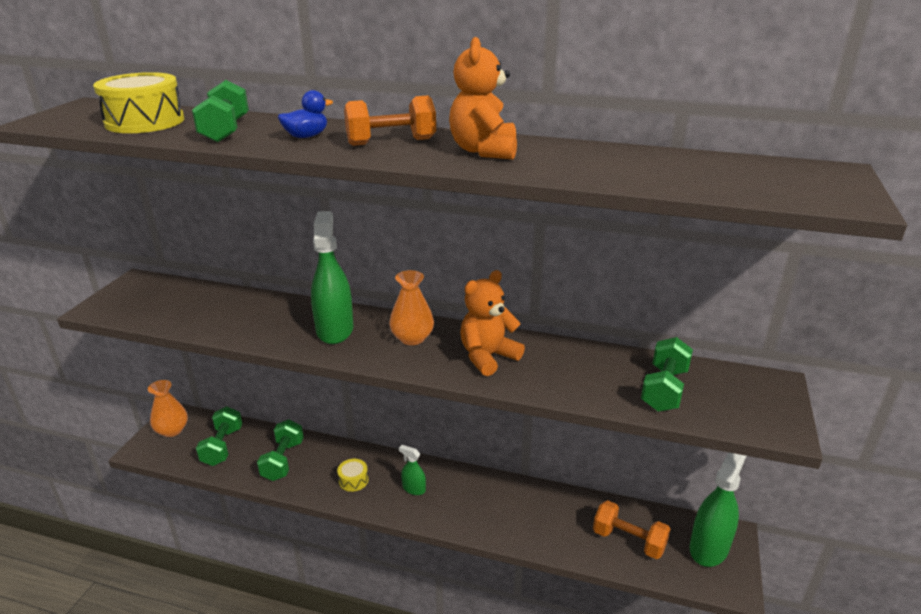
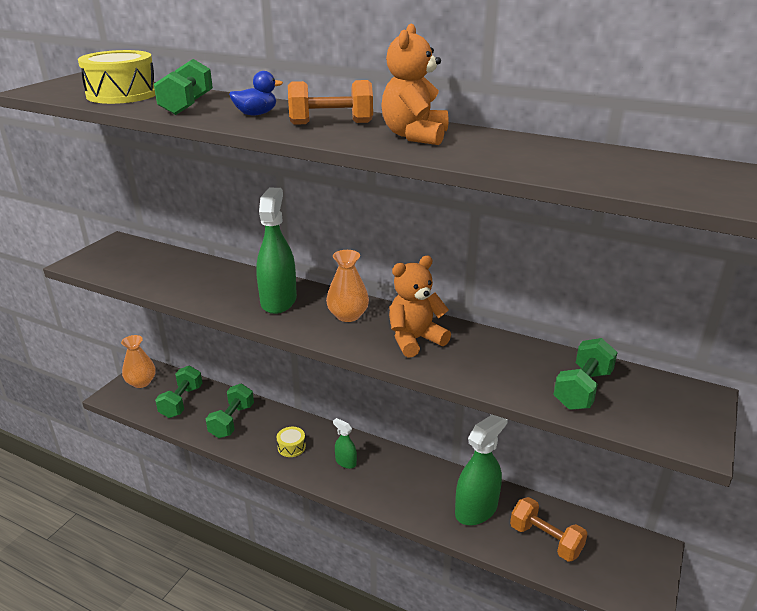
camera: 10 degrees right, 0 degrees up
green spray bottle [689,453,746,567] -> green spray bottle moved to [455,415,508,525]

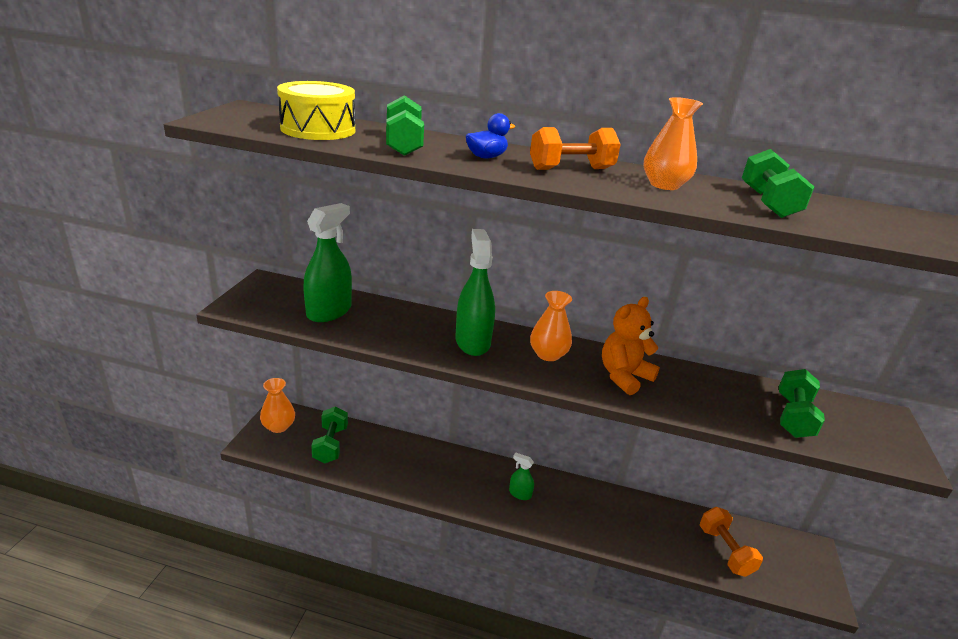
camera: 15 degrees left, 0 degrees up
green dumbbell [206,384,254,438] -> green dumbbell moved to [742,149,814,218]
yellow drum [277,427,306,457] -> none
orange teddy bear [381,24,448,145] -> orange vase [644,97,703,190]
green spray bottle [455,415,508,525] -> green spray bottle moved to [303,203,352,322]
orange dumbbell [510,497,587,562] -> orange dumbbell turned 45 degrees clockwise [700,507,763,577]

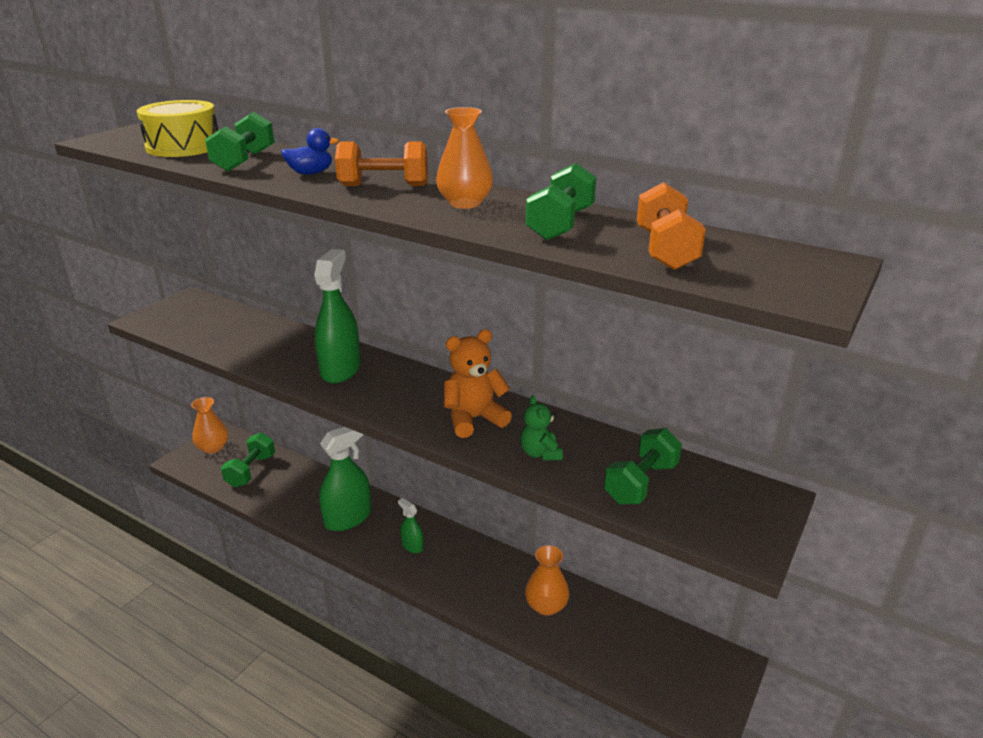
camera: 20 degrees right, 0 degrees up
green spray bottle [303,203,352,322] -> green spray bottle moved to [319,427,371,531]
orange vase [530,291,572,361] -> orange vase moved to [525,545,569,616]
orange dumbbell [700,507,763,577] -> orange dumbbell moved to [637,182,706,270]
none -> green teddy bear [520,396,563,461]

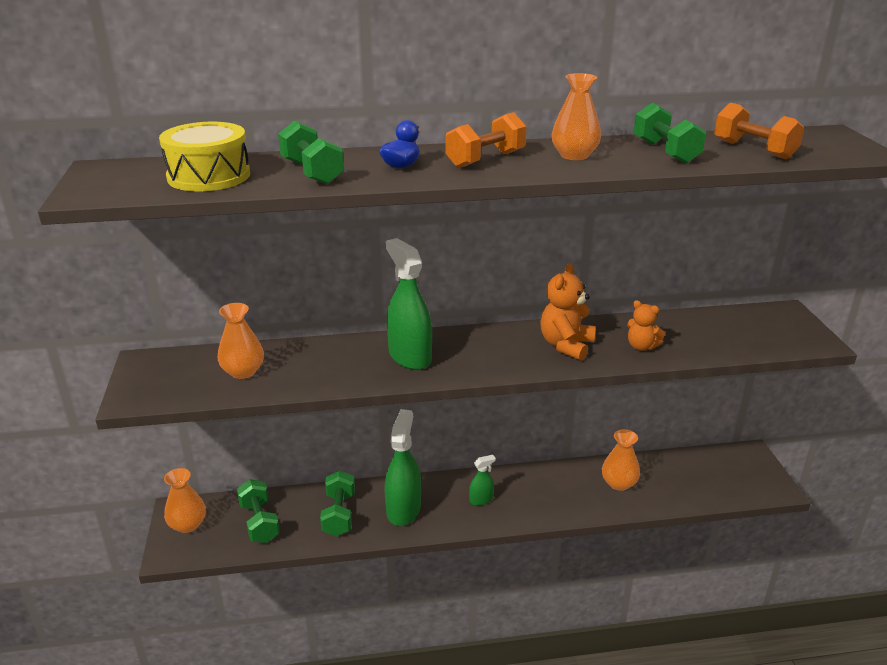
camera: 40 degrees left, 0 degrees up
green spray bottle [398,498,423,553] -> green spray bottle turned 150 degrees clockwise [469,455,496,506]
green teddy bear [520,396,563,461] -> orange teddy bear [627,300,665,350]
green dumbbell [604,428,682,504] -> green dumbbell moved to [320,470,355,537]
none -> orange vase [218,303,264,379]

